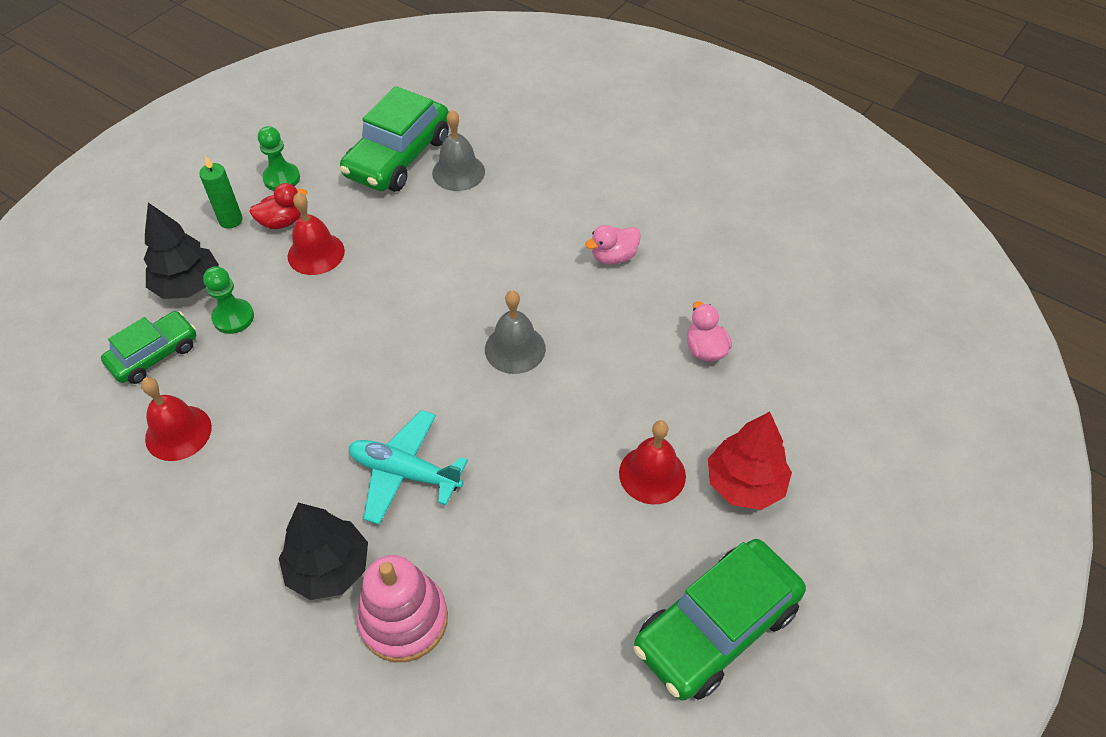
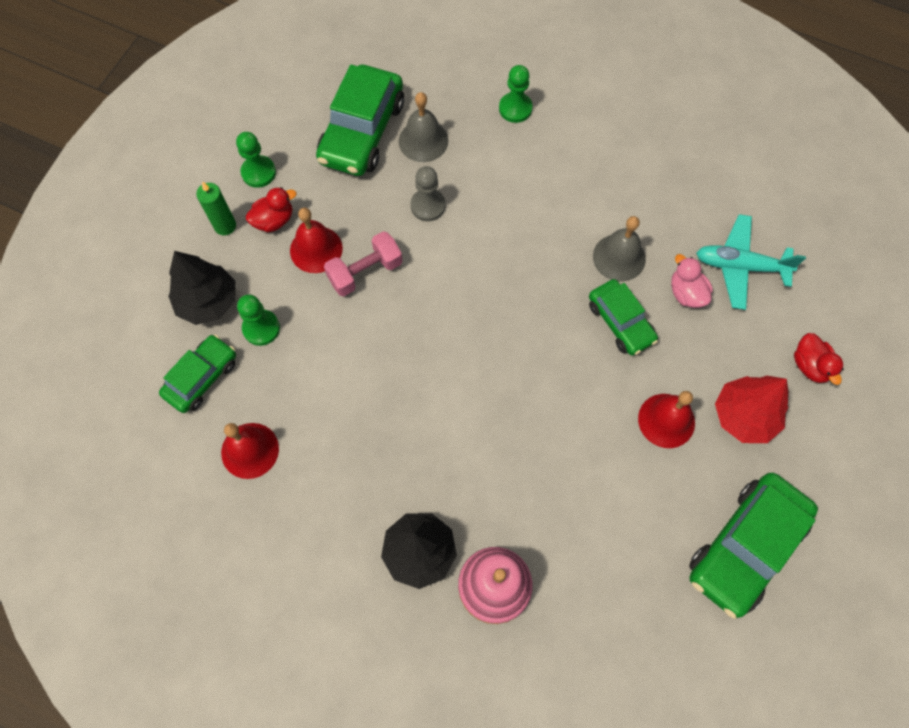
camera: 10 degrees left, 15 degrees up
turquoise plane [349,410,468,525] -> turquoise plane moved to [696,214,806,310]
grey bell [485,291,546,374] -> grey bell moved to [593,216,646,281]
pink duck [585,225,641,265] -> none
none -> pink dumbbell [324,231,403,296]
none -> grey pawn [410,166,445,221]
none -> green pawn [499,65,533,123]
none -> green car [589,279,658,356]
none -> red duck [794,333,844,385]

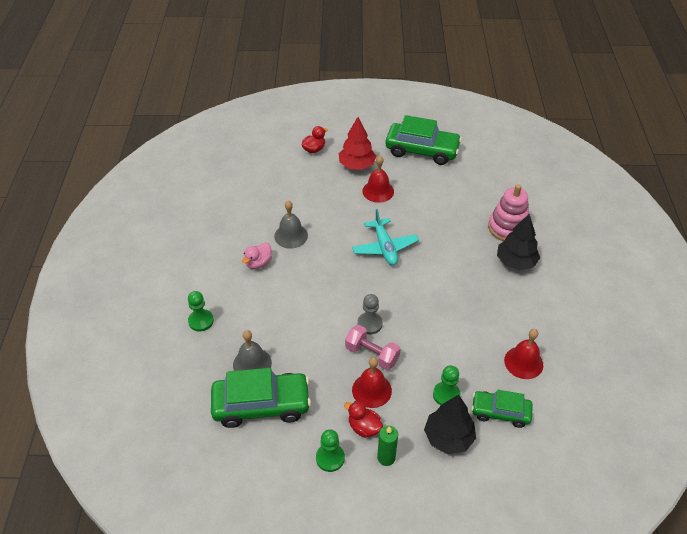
camera: 115 degrees left, 20 degrees down
grey pawn [410,166,445,221] -> grey pawn moved to [357,294,383,334]
green car [589,279,658,356] -> none
pink duck [671,254,713,308] -> pink duck moved to [242,242,272,269]
turquoise plane [696,214,806,310] -> turquoise plane moved to [352,209,419,265]

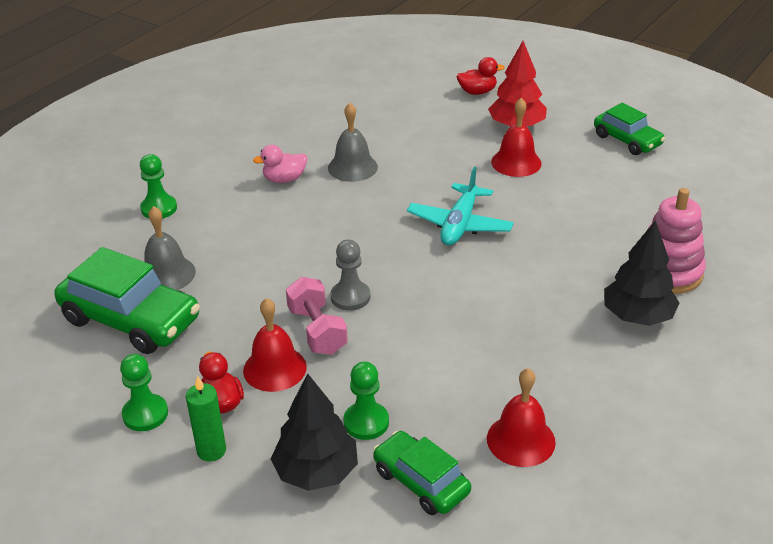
camera: 35 degrees right, 10 degrees down
green car [386,115,462,165] -> green car [594,103,665,155], size x0.60

